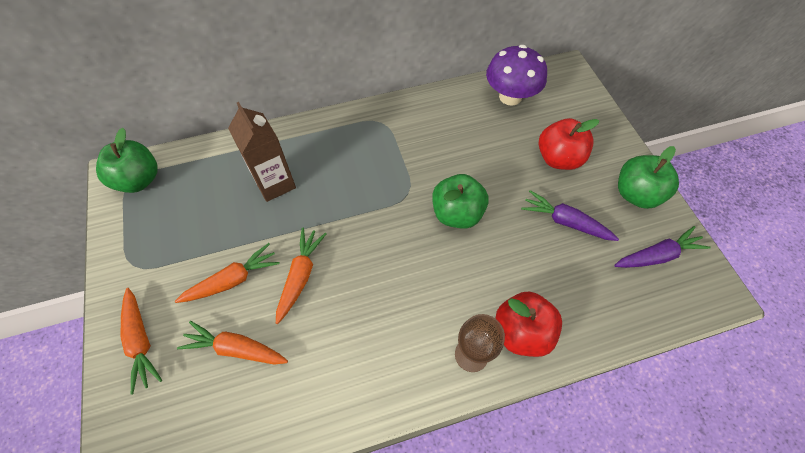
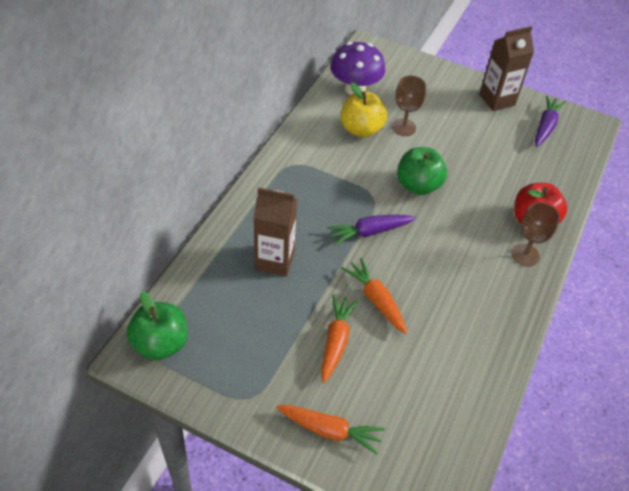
camera: 50 degrees left, 10 degrees down
orange carrot [177,321,288,365] -> none
purple carrot [521,190,619,241] -> purple carrot moved to [327,215,416,245]
red apple [539,118,599,170] -> none
green apple [618,146,679,209] -> brown carton [479,26,534,111]
none -> yellow apple [341,82,387,138]
none -> brown goblet [392,75,426,136]

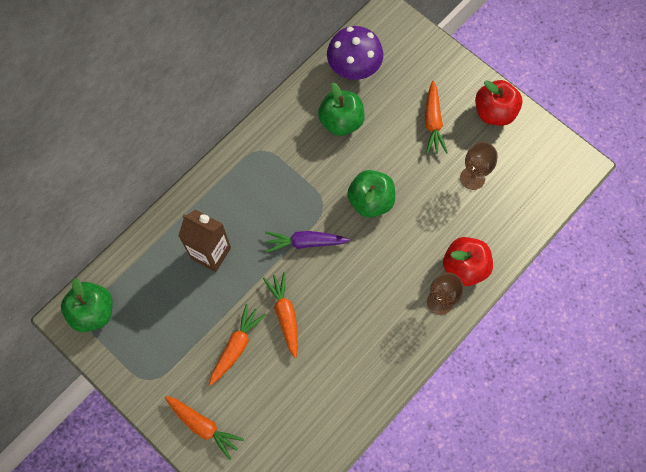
camera: 20 degrees right, 20 degrees up
yellow apple [341,82,387,138] -> green apple [318,83,365,136]
brown goblet [392,75,426,136] -> brown goblet moved to [460,142,498,190]
brown carton [479,26,534,111] -> red apple [475,80,522,126]
purple carrot [535,95,566,147] -> none
none -> orange carrot [425,81,448,154]

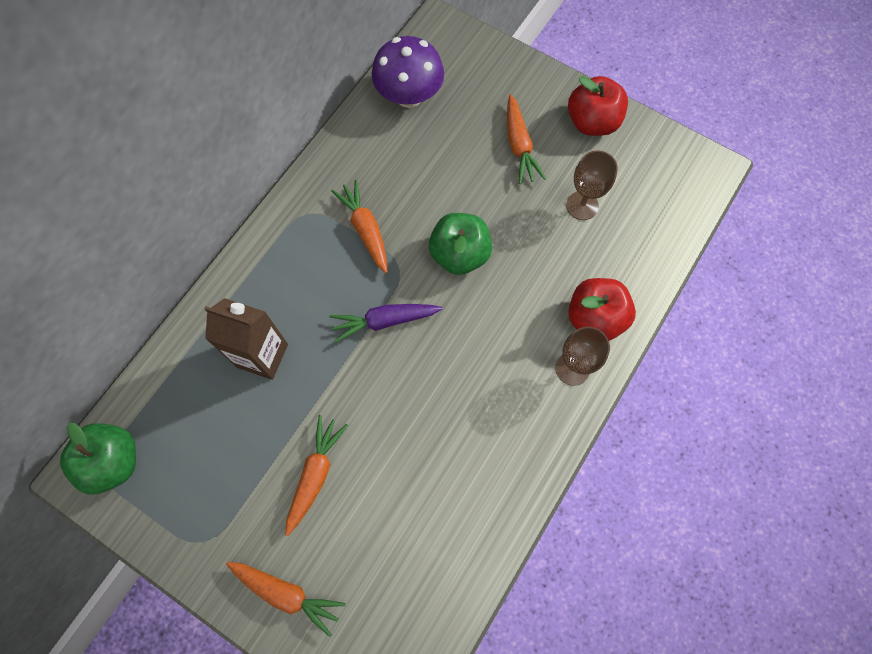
camera: 10 degrees left, 0 degrees up
orange carrot [263,272,298,358] -> orange carrot moved to [331,180,387,273]
green apple [318,83,365,136] -> none

